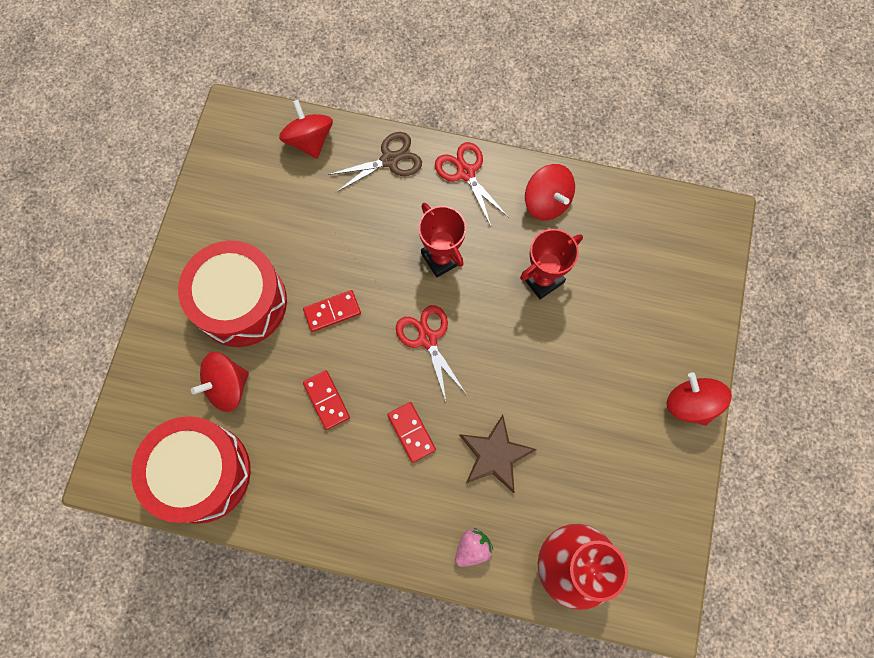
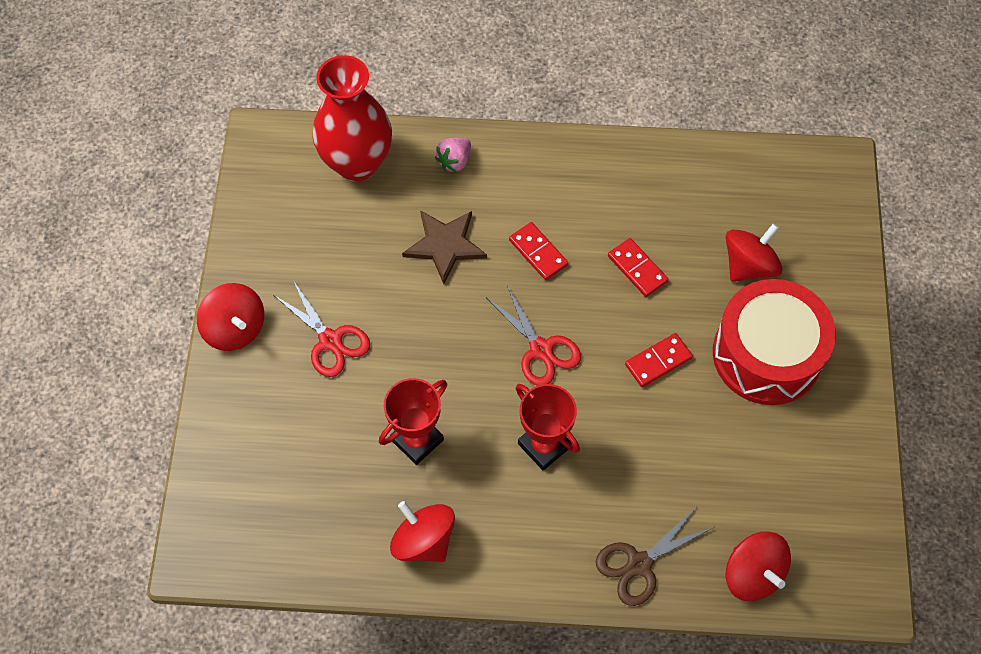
camera: 170 degrees right, 10 degrees down
red drum [131,416,251,524] -> none
red scissors [435,142,509,226] -> red scissors moved to [274,280,370,377]

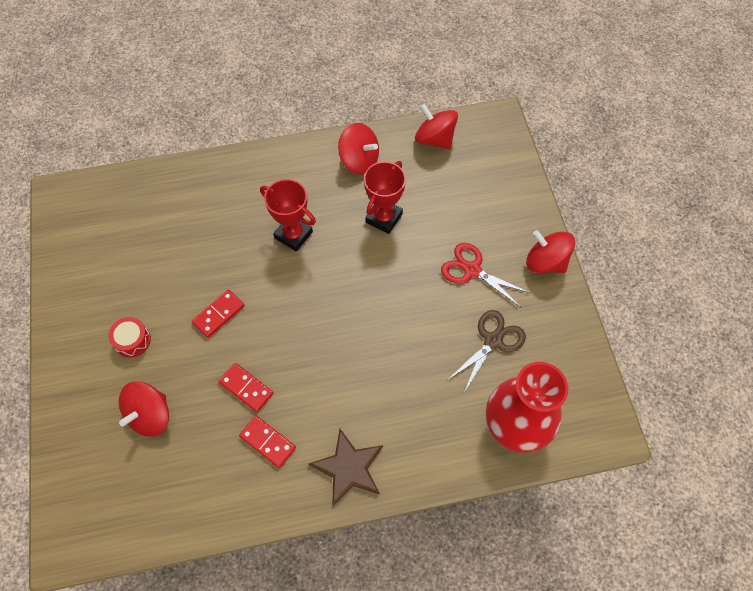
camera: 165 degrees right, 0 degrees up
brown star [402,210,487,284] -> brown star moved to [309,429,383,506]
pink strawberry [435,138,471,172] -> none
red scissors [487,285,581,386] -> none
red domino [509,222,568,280] -> red domino moved to [239,416,296,468]
brown scissors [596,508,714,606] -> brown scissors moved to [448,310,526,393]
red drum [713,279,836,405] -> red drum [108,317,151,358], size x0.40
red spinning top [726,532,791,601] -> red spinning top moved to [415,104,458,149]

